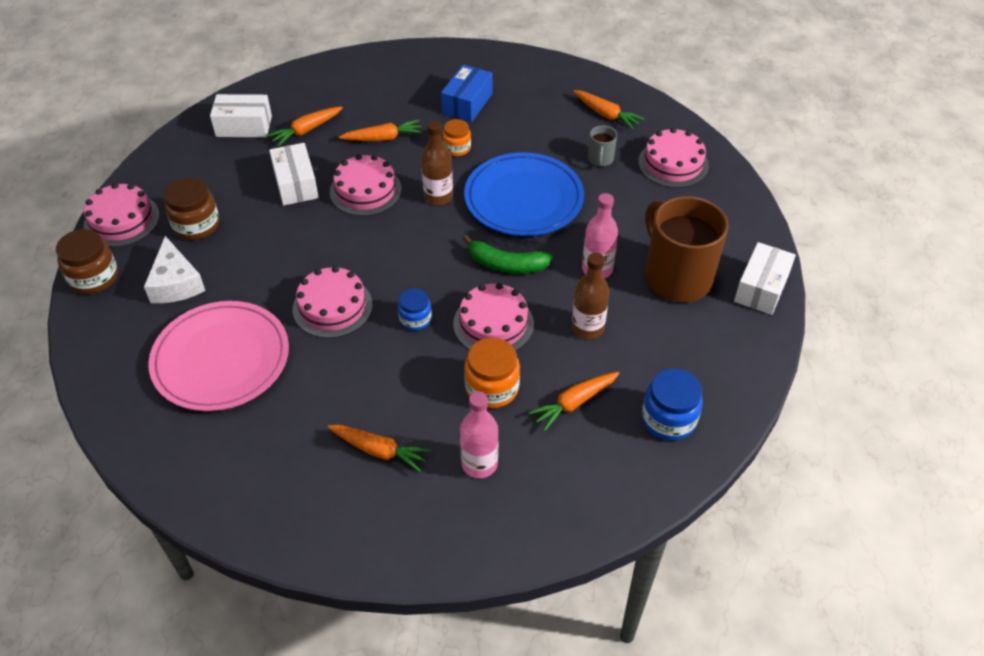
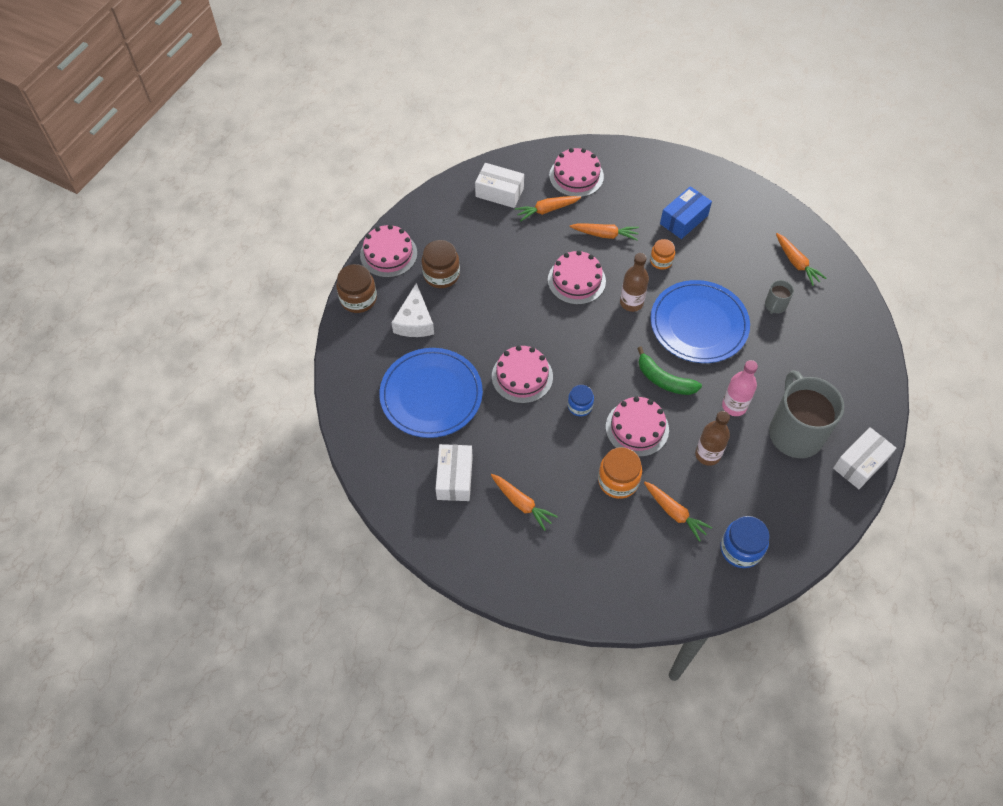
camera: 20 degrees right, 10 degrees up
pink plate [148,301,289,411] -> blue plate [380,348,483,438]
white box [269,143,319,206] -> white box moved to [436,444,473,501]
pink bottle [460,391,498,478] -> none
orange carrot [528,372,620,431] -> orange carrot turned 120 degrees counterclockwise [644,482,712,542]
pink cake [638,128,709,188] -> pink cake moved to [549,148,604,197]
brown mug [645,196,729,302] -> grey mug [769,370,844,458]

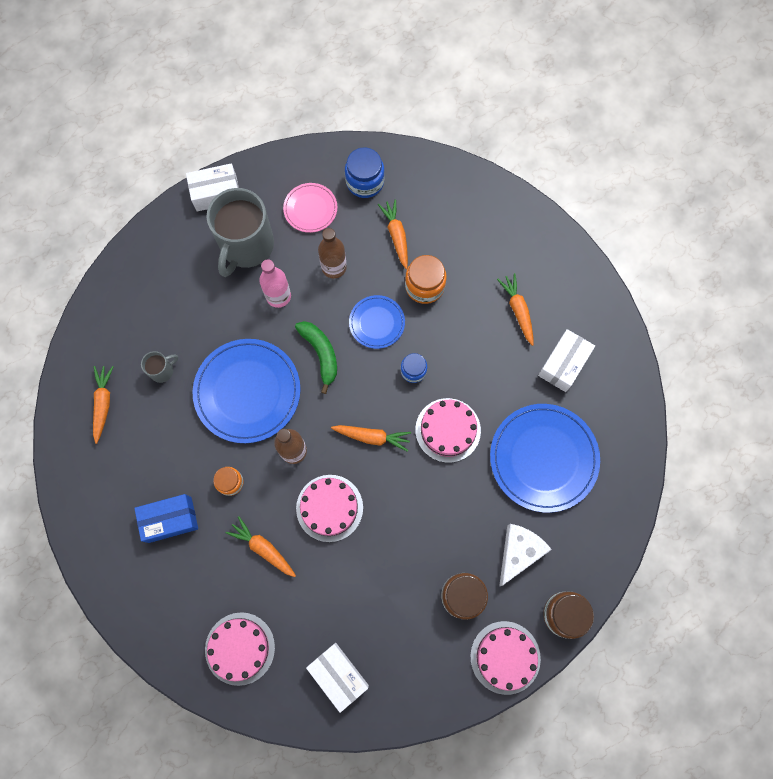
camera: 150 degrees left, 15 degrees up
orange carrot [515,196,581,221] -> orange carrot moved to [331,425,411,452]
pink cake [606,396,669,457] -> blue plate [349,295,405,349]
none -> pink plate [283,183,337,233]

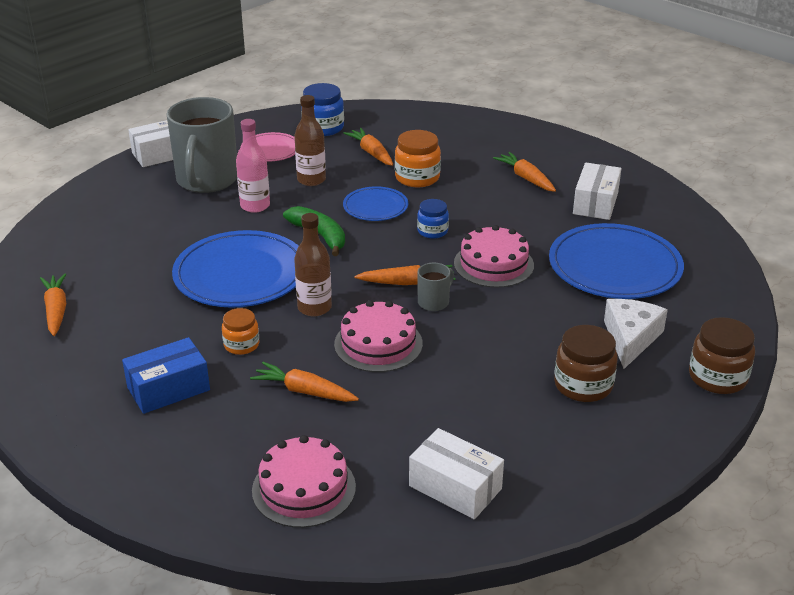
camera: 15 degrees left, 40 degrees down
grey mug [141,351,178,383] -> grey mug moved to [418,263,454,311]
pink cake [470,621,541,695] -> none

